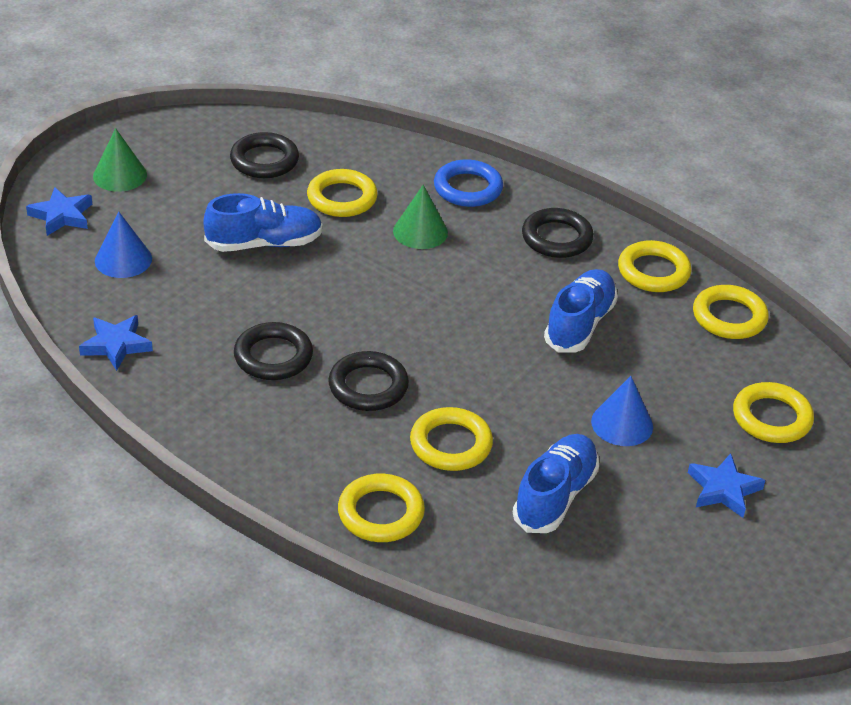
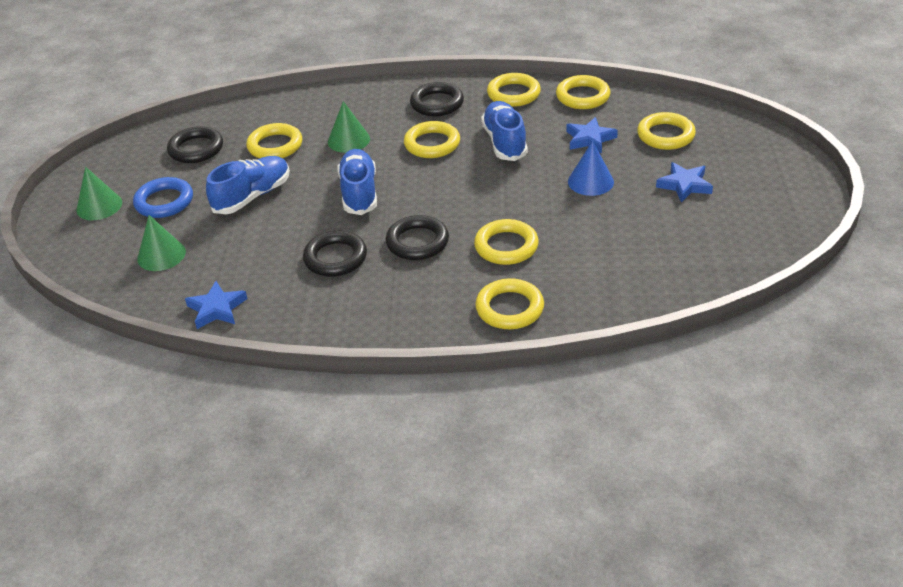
camera: 30 degrees left, 0 degrees up
blue star [26,187,92,236] -> blue star moved to [566,117,618,154]
blue cone [95,212,152,278] -> green cone [137,215,186,271]
blue ring [434,159,503,207] -> blue ring moved to [133,177,193,218]
blue shoe [513,434,599,533] -> blue shoe moved to [338,149,377,215]
none -> yellow ring [404,121,460,158]

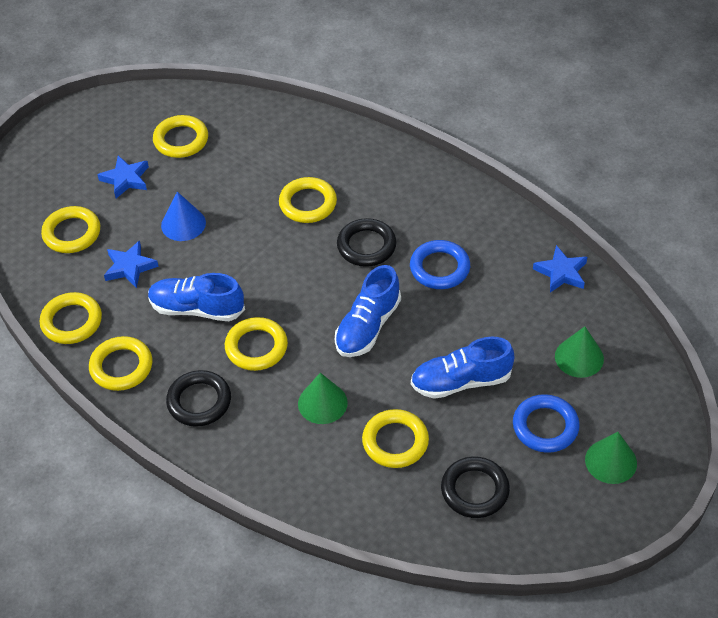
camera: 145 degrees left, 10 degrees up
black ring [303,231,367,277] -> blue ring [410,240,470,289]
yellow ring [475,278,544,329] -> yellow ring moved to [153,115,208,158]
blue shoe [481,101,528,161] -> blue shoe turned 75 degrees clockwise [148,273,245,321]

